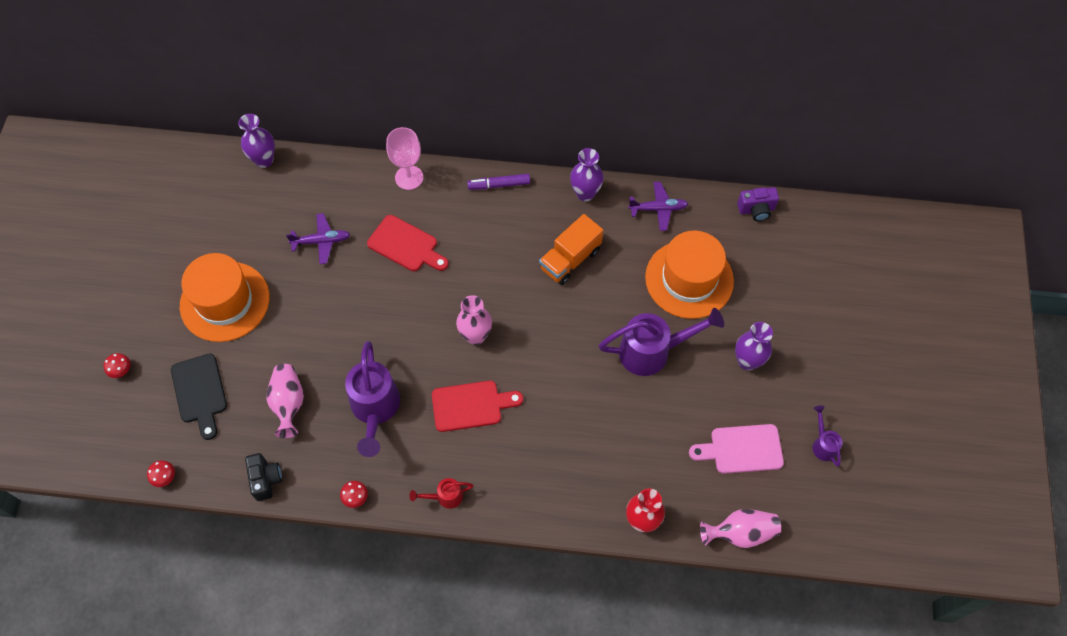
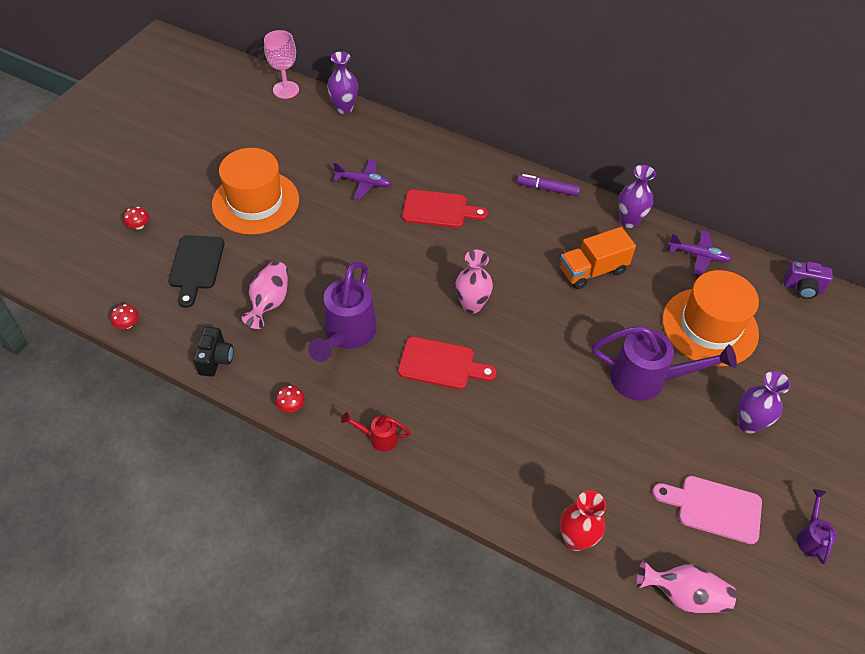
camera: 20 degrees right, 10 degrees down
red cutting board [367,215,449,271] -> red cutting board turned 45 degrees counterclockwise [402,190,488,228]
pink goblet [386,127,423,190] -> pink goblet moved to [264,30,299,99]

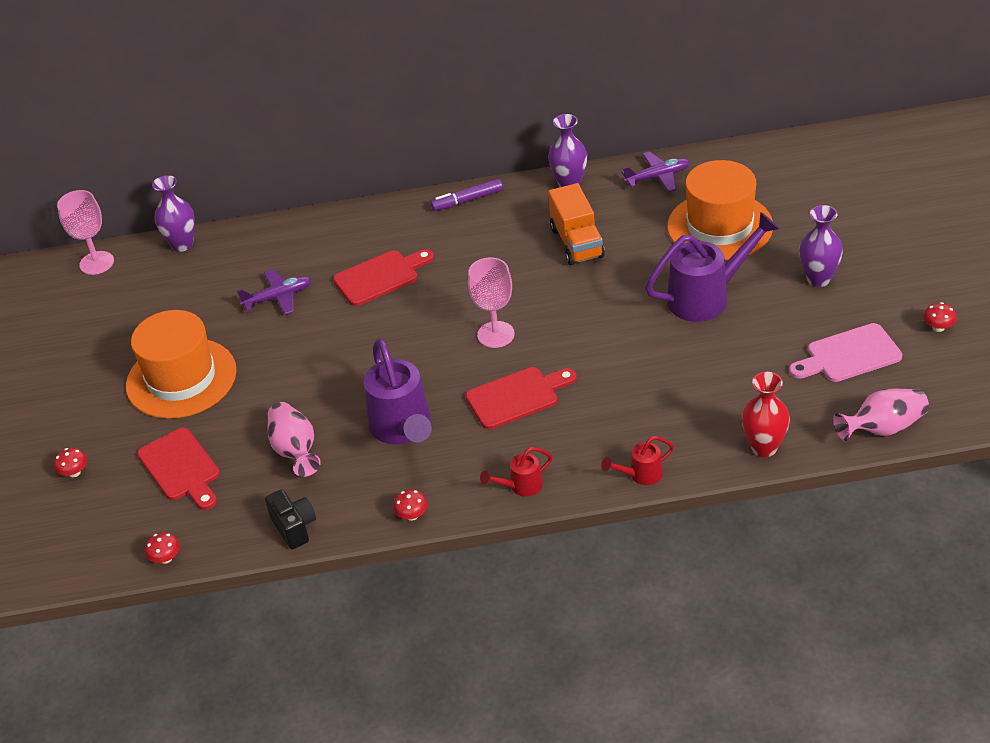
camera: 30 degrees left, 10 degrees down
black cutting board [168,235,225,308] -> red cutting board [137,427,220,510]
pink vase [456,250,493,314] -> pink goblet [468,257,515,348]
orange truck [560,227,636,289] -> orange truck turned 45 degrees counterclockwise [548,183,605,265]
purple camera [784,261,833,299] -> none
purple watering can [797,489,837,564] -> red mushroom [923,302,957,332]
none -> red watering can [601,436,674,485]

